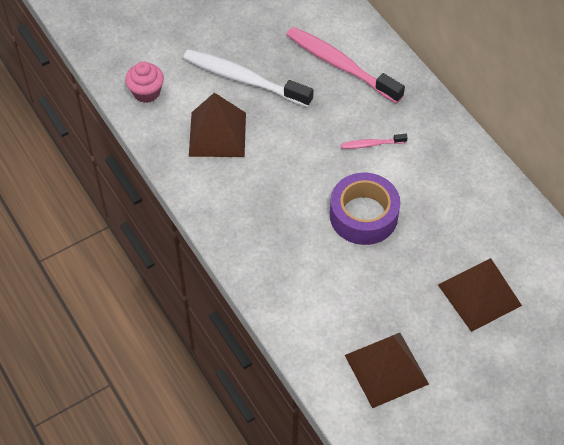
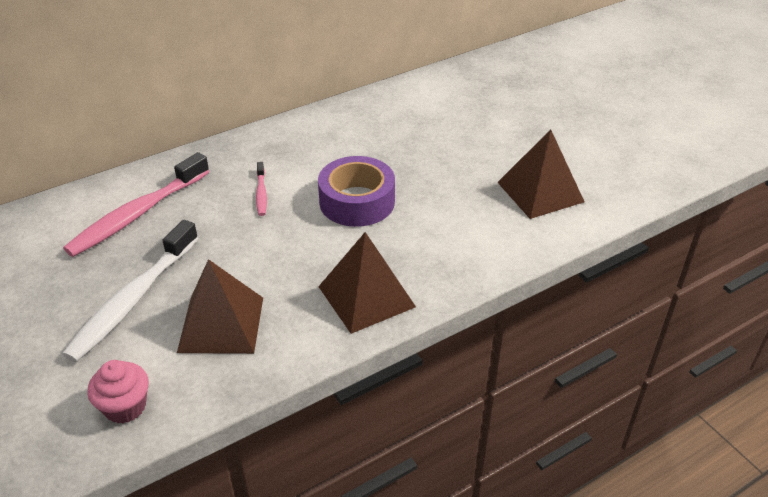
camera: 90 degrees left, 15 degrees down
brown pyramid [438,258,522,332] -> brown pyramid moved to [318,232,416,334]

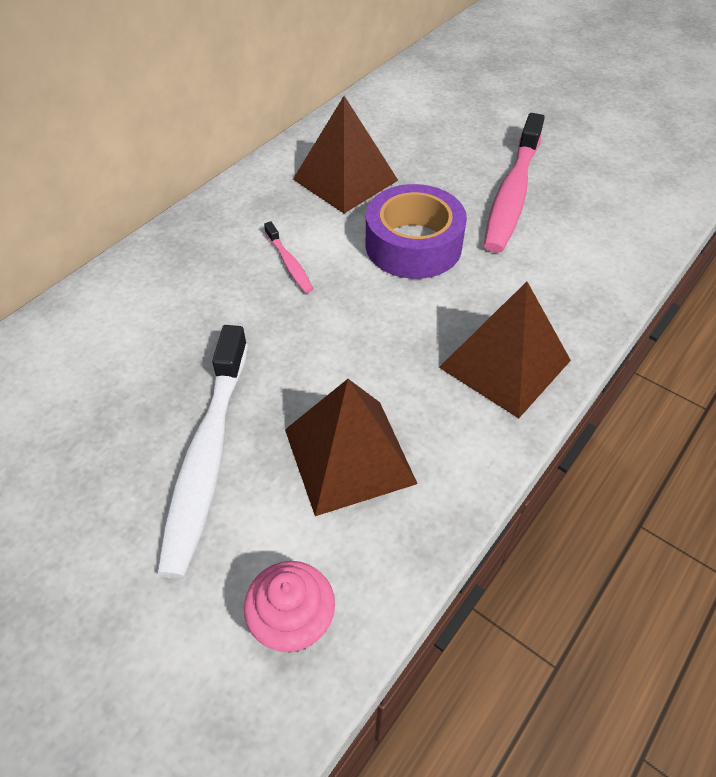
camera: 20 degrees left, 10 degrees up
pink toothbrush [63,152,210,257] -> pink toothbrush moved to [484,113,545,253]
brown pyramid [497,129,584,219] -> brown pyramid moved to [293,96,398,213]

